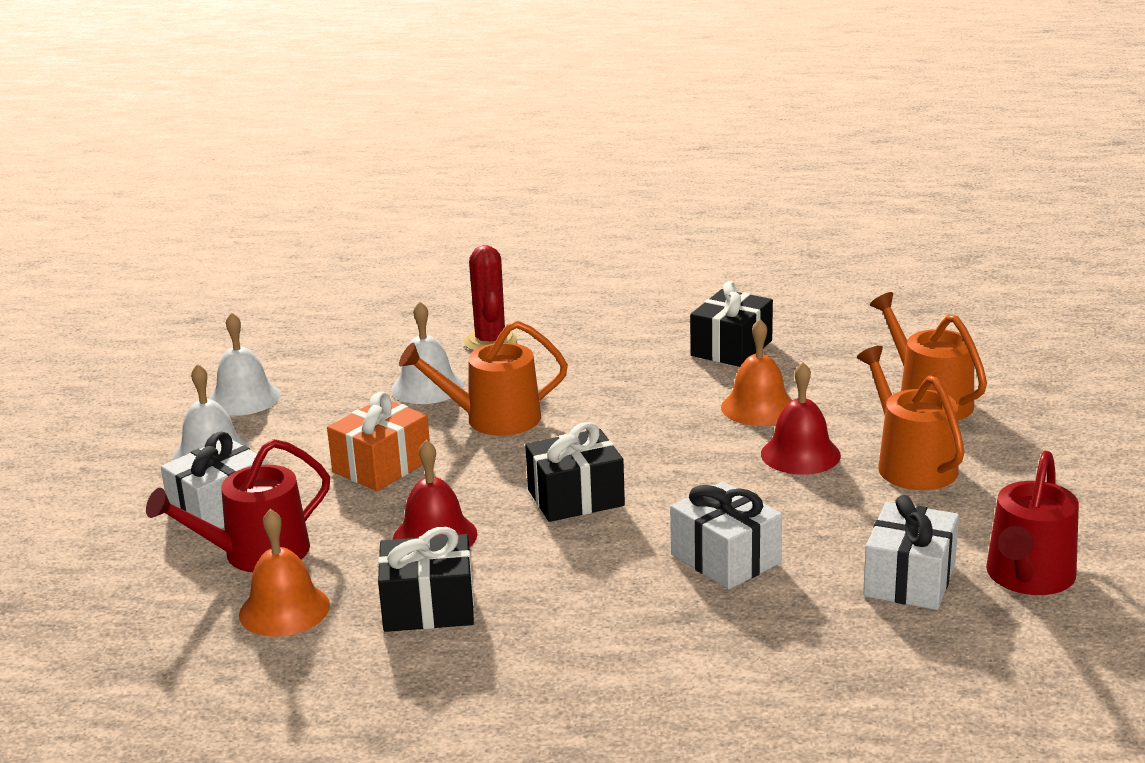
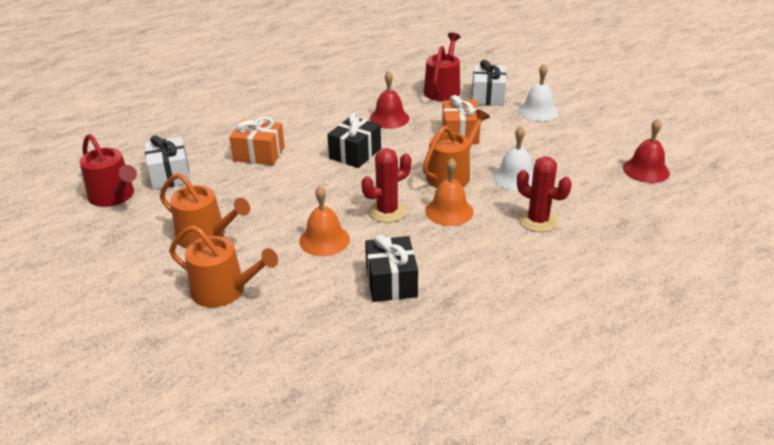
camera: 140 degrees right, 10 degrees up
white bell [209,312,280,416] -> none
orange bell [239,509,330,637] -> orange bell moved to [425,158,474,226]
black gift [378,527,474,632] -> none
white gift [670,481,782,590] -> orange gift [229,117,285,165]
red bell [761,362,841,475] -> red bell moved to [623,119,670,183]
red watering can [986,451,1079,595] -> red watering can turned 150 degrees clockwise [80,134,137,207]
none -> red cactus [361,148,411,223]

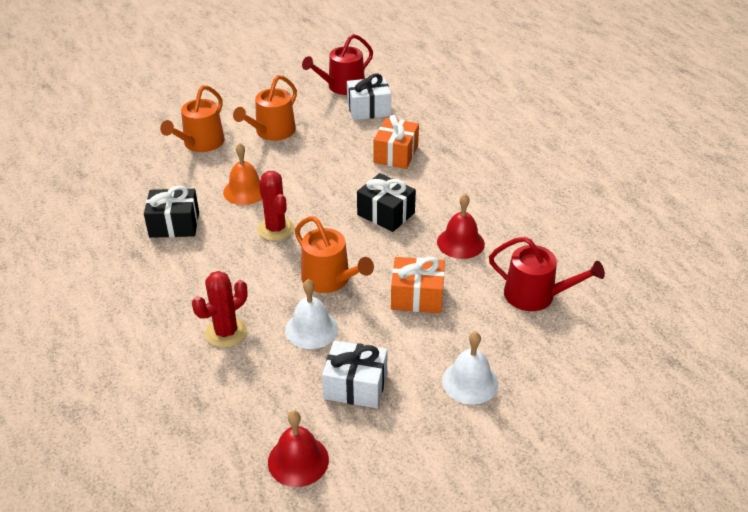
camera: 95 degrees right, 5 degrees up
orange bell [425,158,474,226] -> none
white gift [472,60,506,106] -> white gift moved to [322,340,388,408]

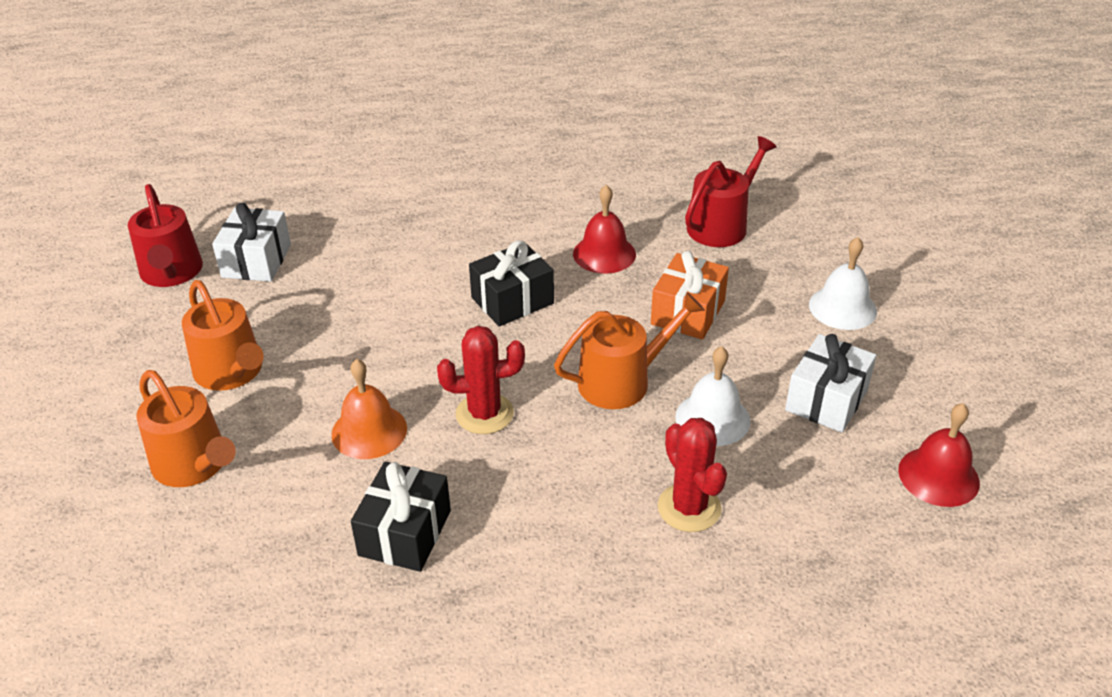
camera: 70 degrees left, 0 degrees up
orange gift [373,115,419,169] -> none

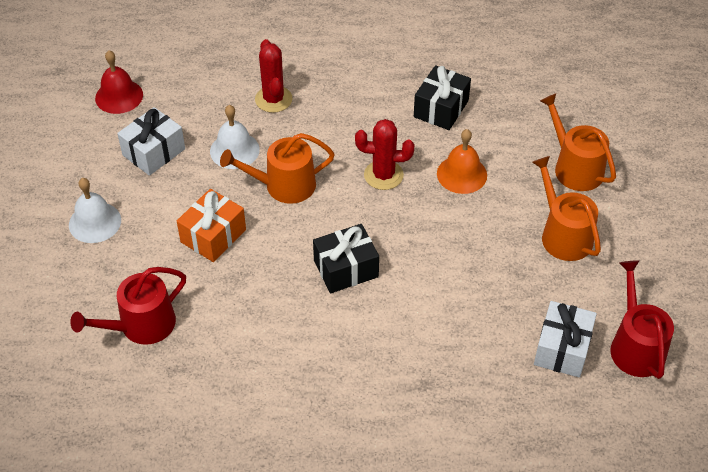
camera: 170 degrees left, 10 degrees up
red bell [573,185,636,274] -> none

